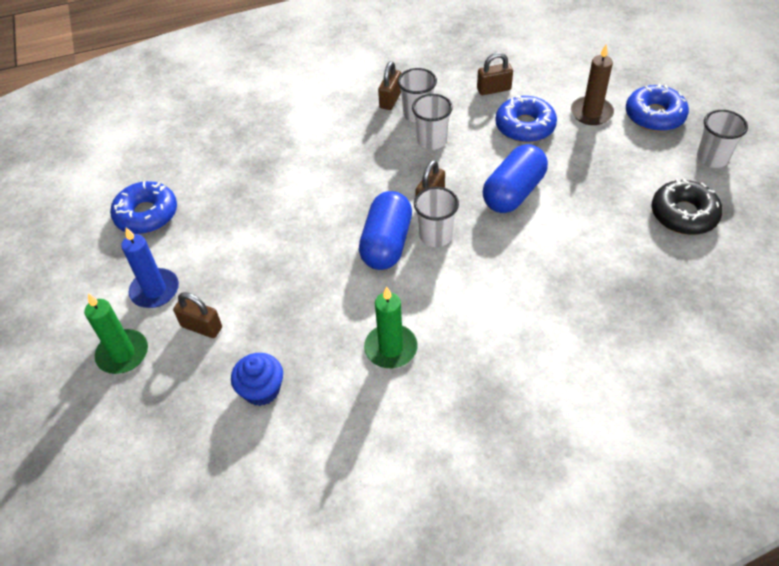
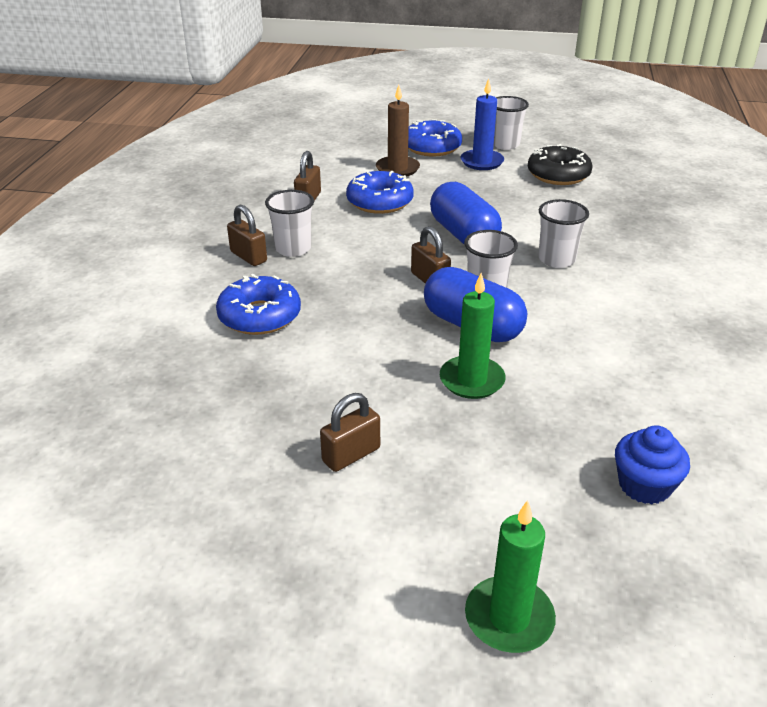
camera: 65 degrees left, 15 degrees down
blue donut [110,181,177,234] -> blue donut moved to [216,274,301,335]
blue candle [121,227,179,308] -> blue candle moved to [460,78,504,170]
brown padlock [173,292,222,338] -> brown padlock moved to [320,393,380,472]
green candle [364,287,418,368] -> green candle moved to [440,273,506,399]
white cup [412,94,453,150] -> white cup moved to [538,199,589,268]

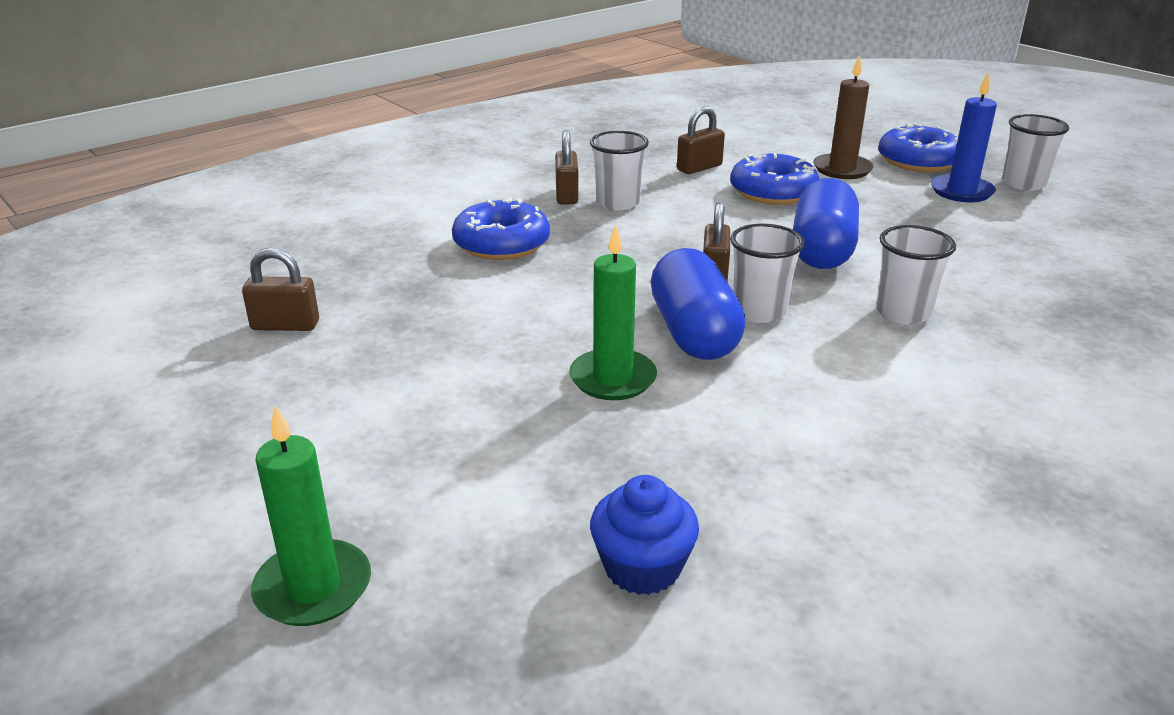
camera: 40 degrees right, 5 degrees down
brown padlock [320,393,380,472] -> brown padlock moved to [242,248,319,331]
black donut [528,144,593,185] -> none

